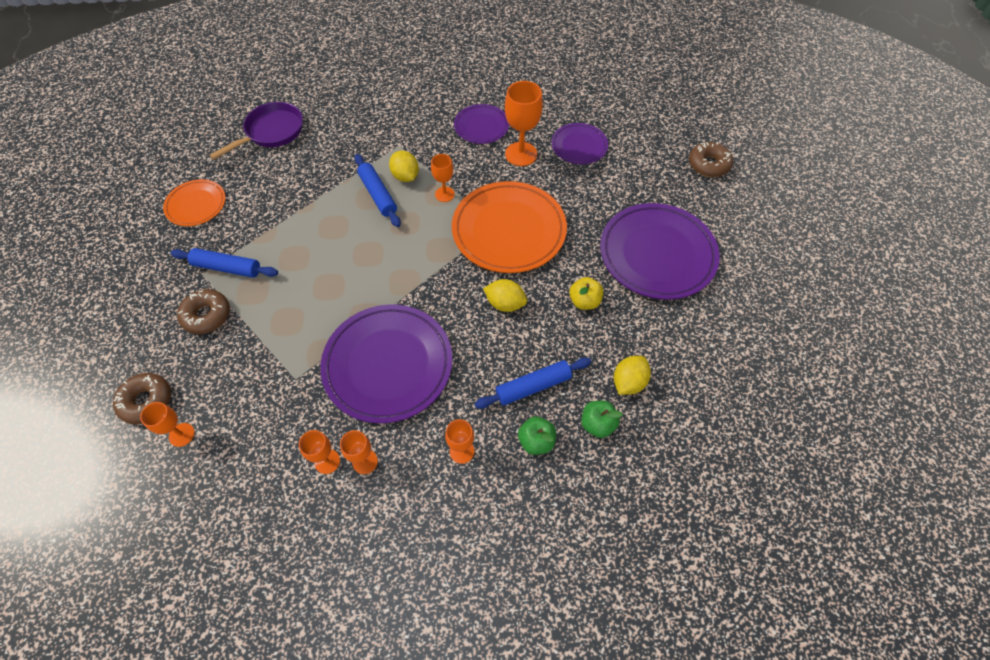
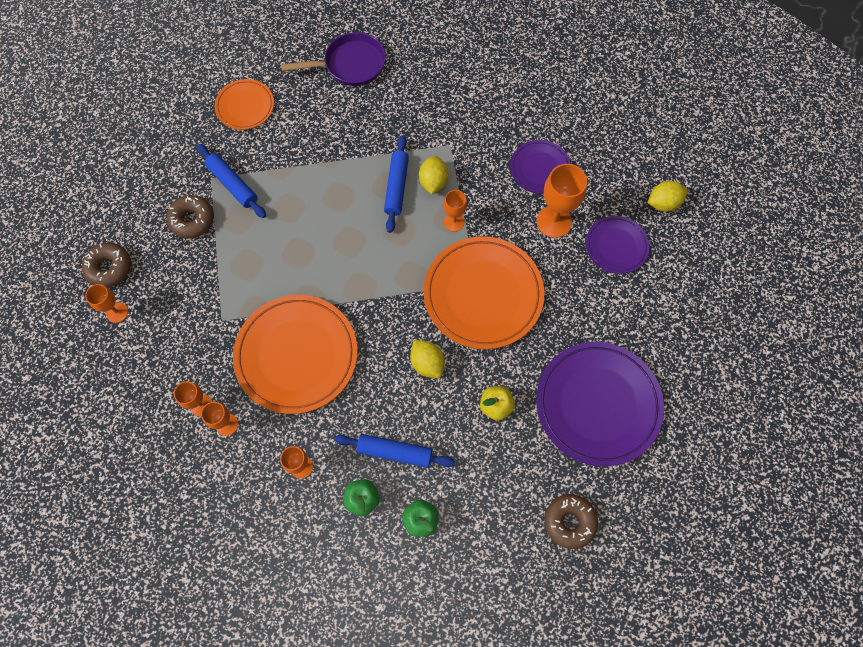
camera: 35 degrees right, 10 degrees up
purple plate [320,305,452,423] -> orange plate [233,295,358,414]
yellow lemon [614,356,651,395] -> yellow lemon moved to [647,181,688,212]
brown donut [689,142,733,177] -> brown donut moved to [544,494,598,549]

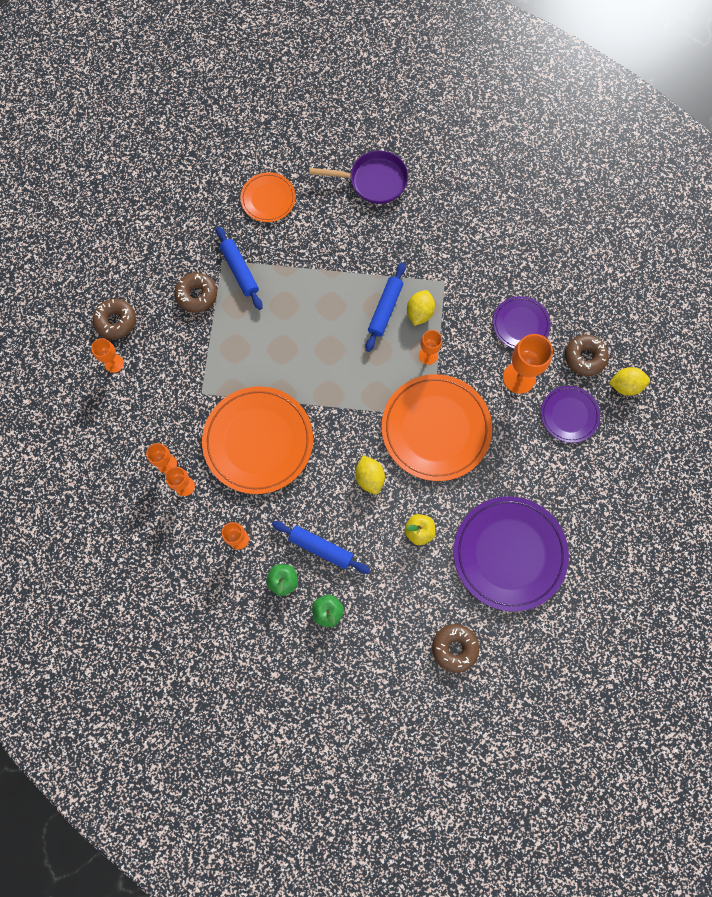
camera: 15 degrees right, 5 degrees up
none -> brown donut [565,335,609,376]

